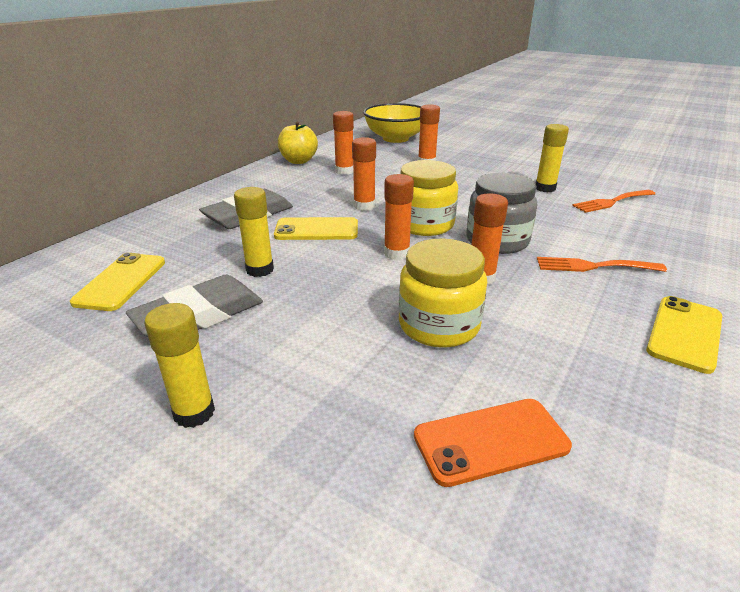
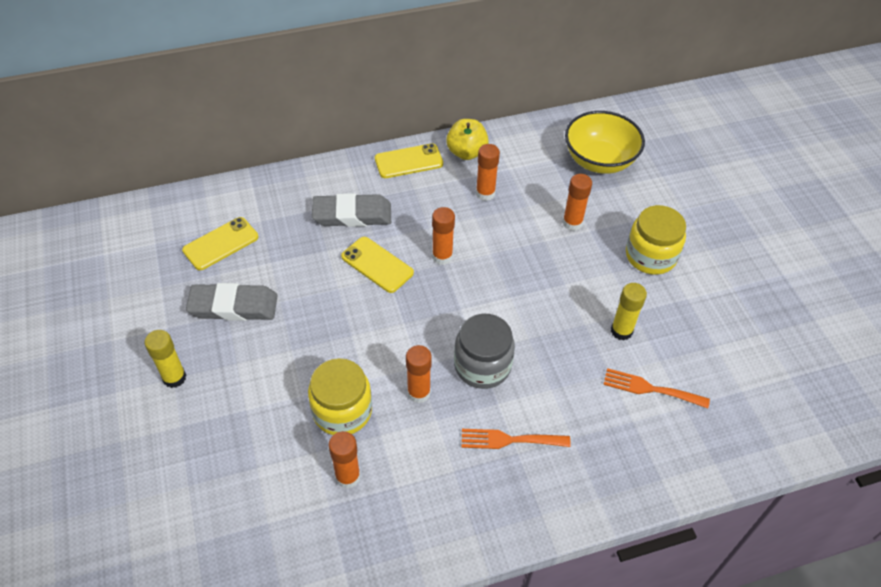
camera: 40 degrees right, 20 degrees up
yellow glue stick [234,187,274,277] -> none
orange glue stick [384,174,414,260] -> orange glue stick moved to [328,431,361,489]
yellow jar [401,160,458,236] -> yellow jar moved to [626,205,686,275]
orange phone [414,399,572,487] -> none
orange fork [537,257,667,272] -> orange fork turned 45 degrees counterclockwise [462,429,570,449]
yellow phone [646,296,722,374] -> yellow phone moved to [375,143,443,178]

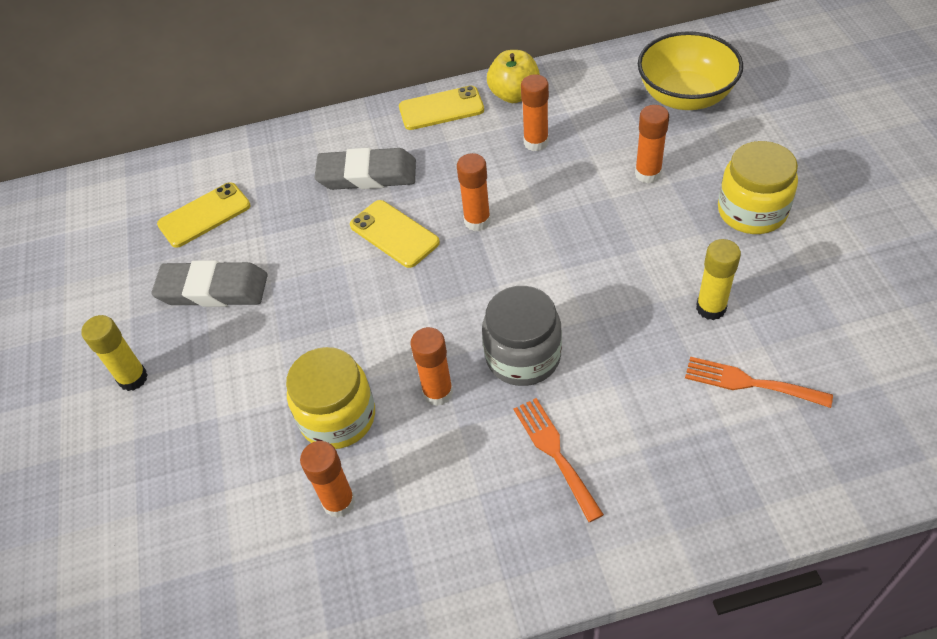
camera: 10 degrees right, 0 degrees up
orange fork [462,429,570,449] -> orange fork turned 60 degrees clockwise [514,398,604,522]

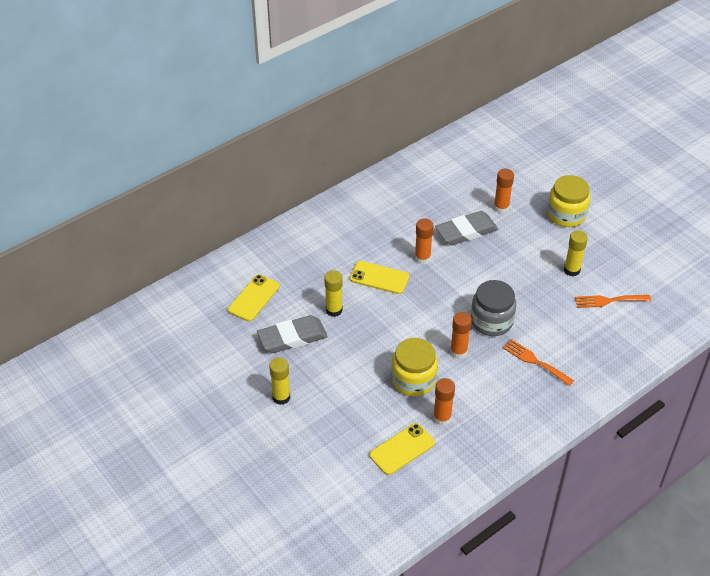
camera: 30 degrees left, 5 degrees down
grey eraser [314,148,416,190] -> grey eraser moved to [435,211,498,245]
yellow phone [399,85,484,130] -> yellow phone moved to [369,423,435,475]
yellow apple [487,50,540,103] -> none
orange glue stick [521,74,549,151] -> none
yellow bowl [638,31,743,110] -> none
none -> yellow glue stick [324,270,343,317]

